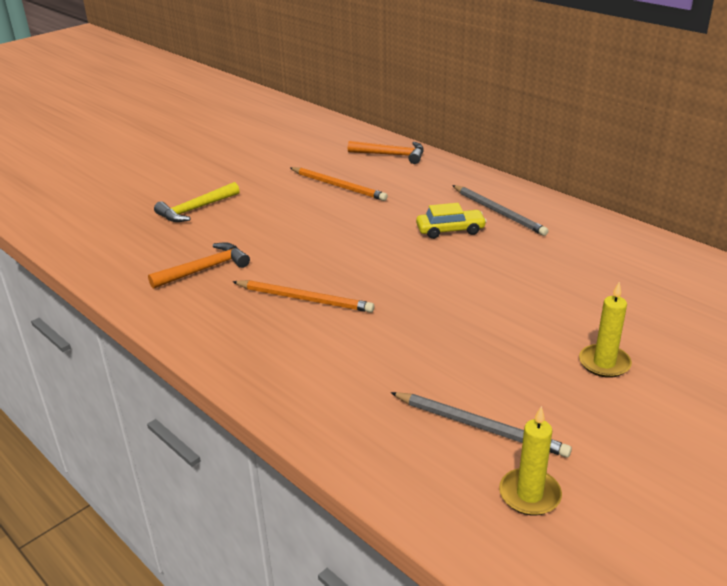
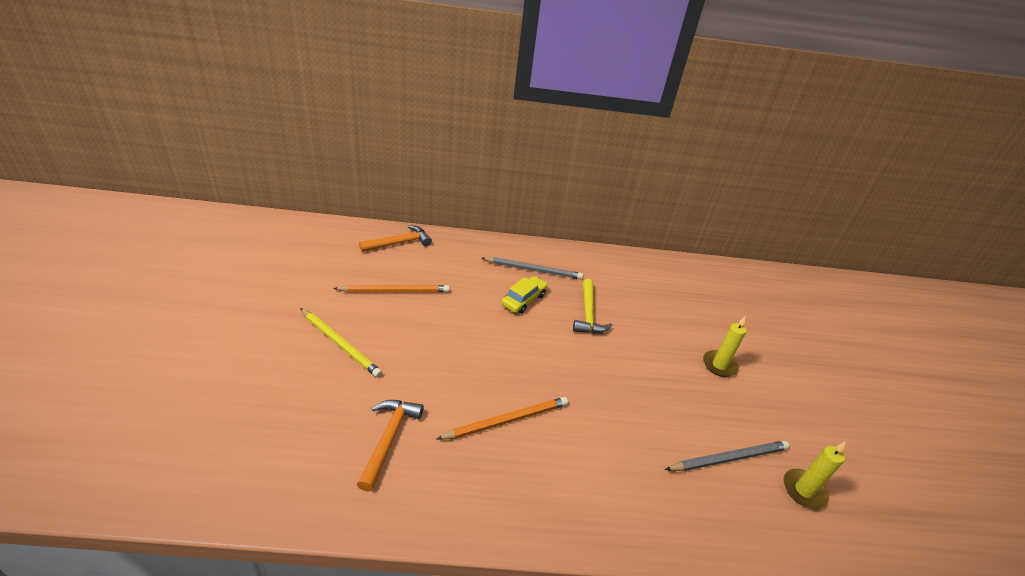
camera: 50 degrees left, 5 degrees up
yellow hammer [154,182,240,222] -> yellow hammer moved to [573,279,612,334]
none -> yellow pencil [300,308,382,377]

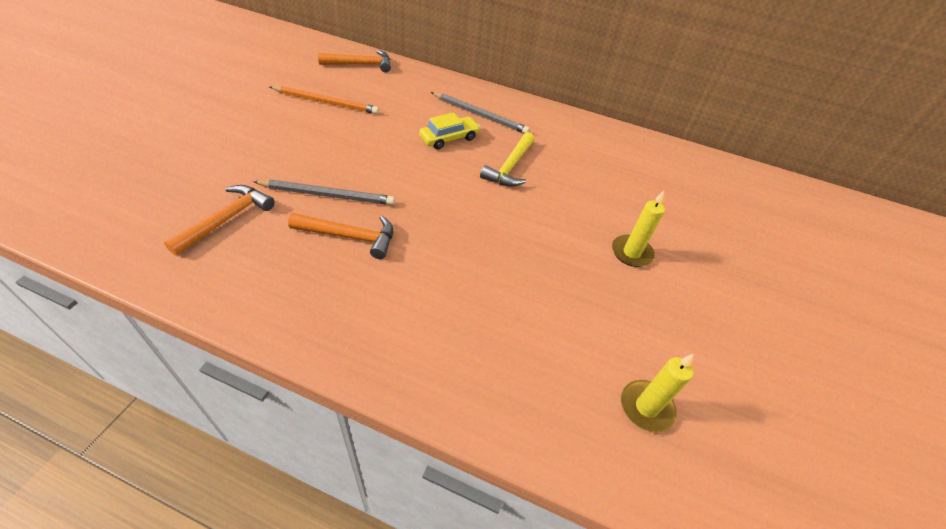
camera: 20 degrees right, 10 degrees up
yellow pencil [300,308,382,377] -> none
orange pencil [437,397,568,440] -> orange hammer [288,213,393,259]
grey pencil [665,441,790,471] -> grey pencil moved to [253,180,395,205]

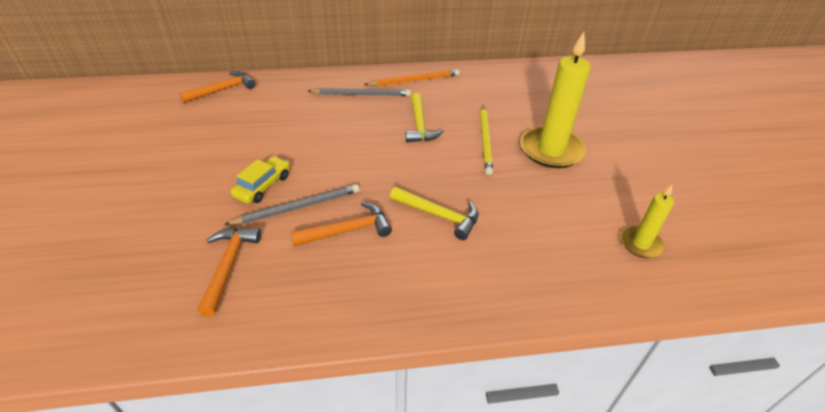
camera: 25 degrees left, 5 degrees down
orange pencil [270,86,379,114] -> orange pencil moved to [364,69,460,86]
yellow car [419,112,480,149] -> yellow car moved to [230,156,290,204]
yellow candle [612,191,665,267] -> yellow candle [520,32,591,168], size x1.88
none -> yellow hammer [390,187,478,240]
none -> yellow pencil [480,105,493,175]

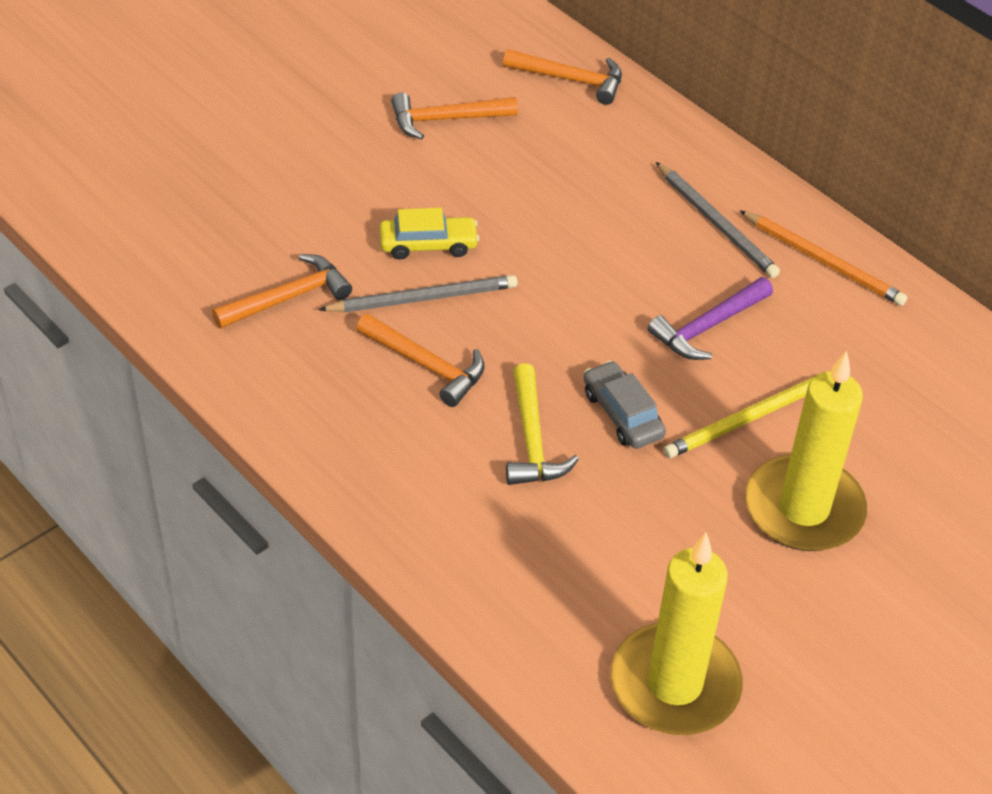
camera: 55 degrees right, 5 degrees up
grey pencil [224,184,360,225] -> grey pencil turned 45 degrees counterclockwise [318,275,518,312]
yellow hammer [405,93,444,142] -> purple hammer [647,277,773,360]
yellow candle [621,185,674,258] -> yellow candle [610,533,743,735], size x1.88
none -> orange hammer [391,93,518,140]
none -> grey car [584,361,666,449]

